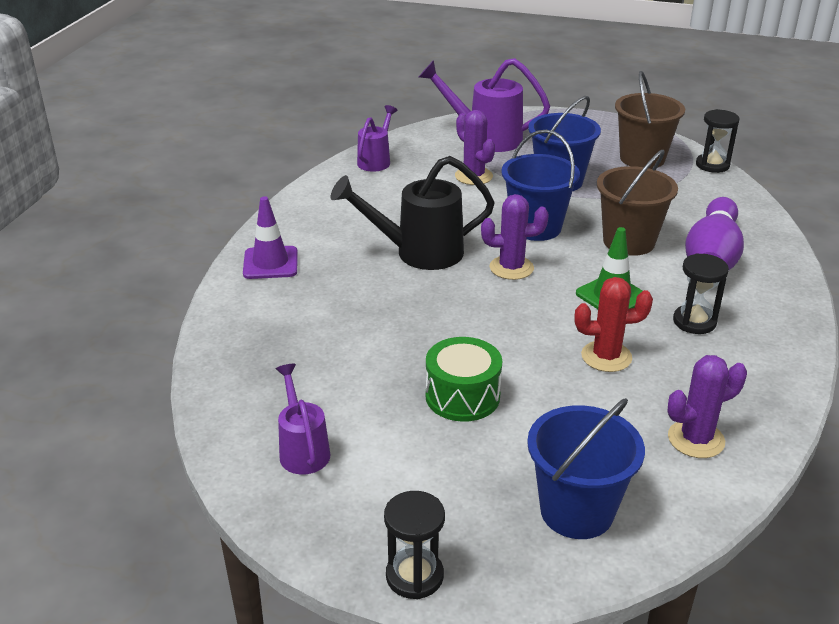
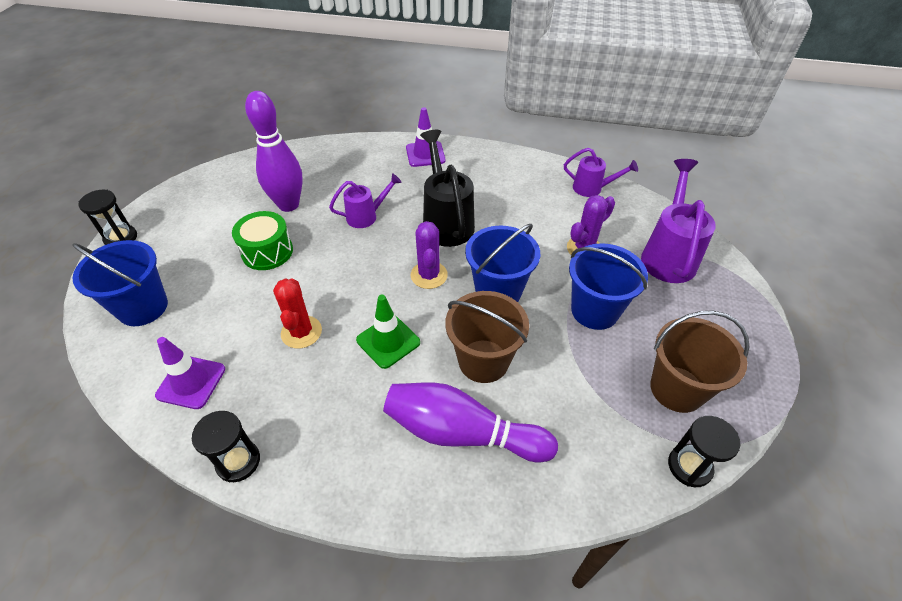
camera: 85 degrees right, 15 degrees up
purple watering can [276,364,330,475] -> purple watering can moved to [329,173,402,228]
purple cactus [667,355,747,458] -> purple traffic cone [155,337,225,409]
black hourglass [673,253,729,334] -> black hourglass moved to [192,411,260,482]
none -> purple bowling pin [245,91,303,212]

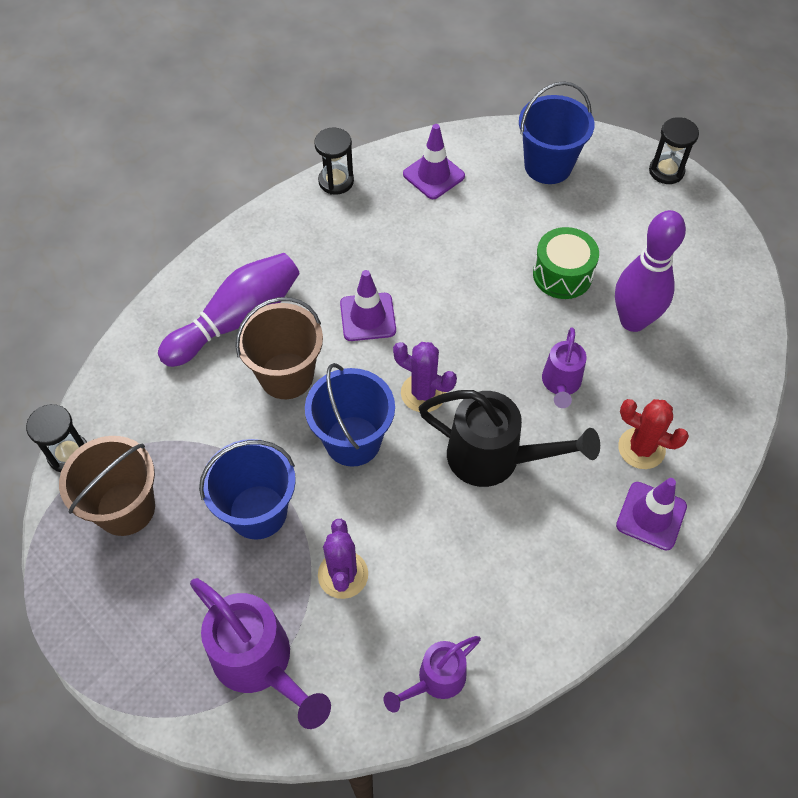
camera: 125 degrees right, 10 degrees up
red cactus [273,278,322,348] -> red cactus moved to [618,399,689,469]
green traffic cone [356,295,420,369] -> purple traffic cone [340,270,396,341]

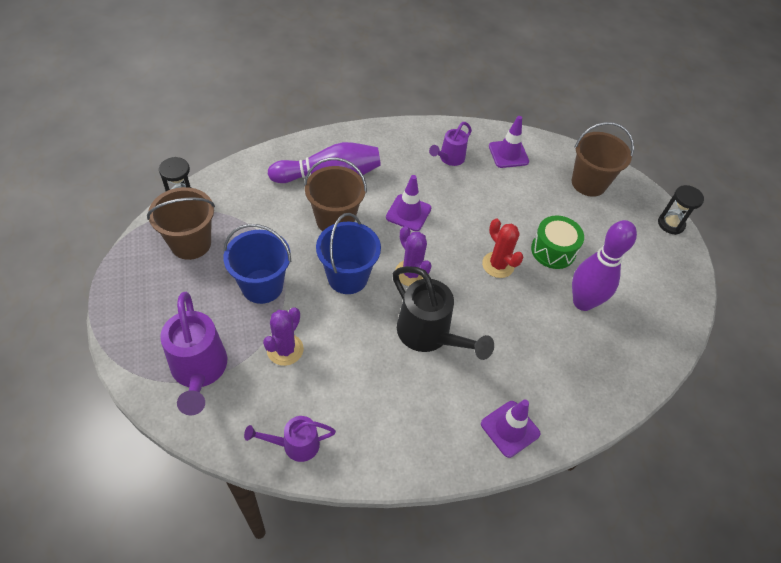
camera: 25 degrees right, 5 degrees down
black hourglass [314,128,354,195] -> none
blue bucket [519,81,595,184] -> brown bucket [572,122,634,197]
purple watering can [542,327,587,408] -> purple watering can moved to [429,122,472,166]
red cactus [618,399,689,469] -> red cactus moved to [482,219,523,278]

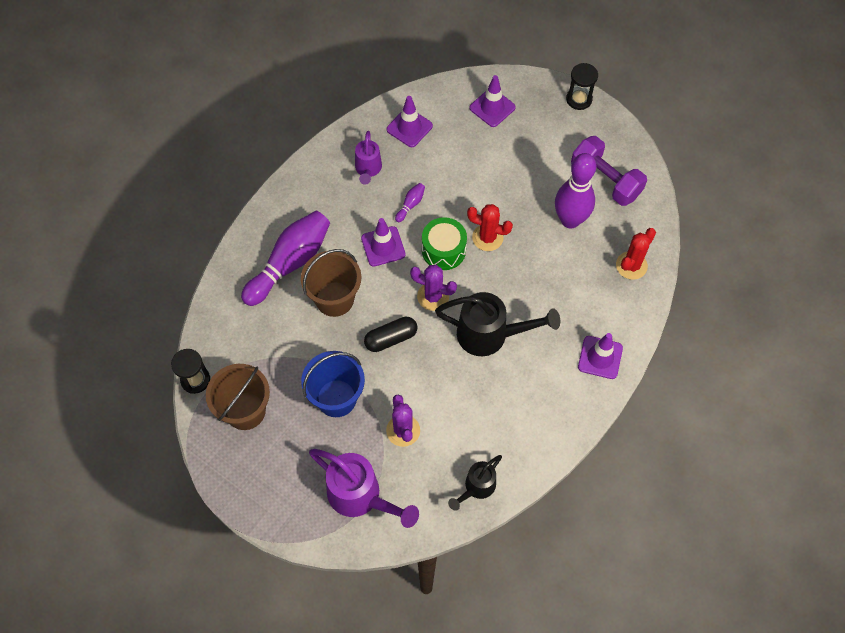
camera: 35 degrees left, 10 degrees up
purple watering can [244,416,336,462] -> black watering can [448,455,502,511]
blue bucket [316,213,381,294] -> black capsule [364,317,417,352]
green drum [531,215,584,269] -> green drum moved to [422,217,467,270]
brown bucket [572,122,634,197] -> purple traffic cone [470,75,516,127]
none -> purple bowling pin [395,183,425,222]
none -> purple dumbbell [571,136,647,206]
none -> red cactus [616,228,656,280]

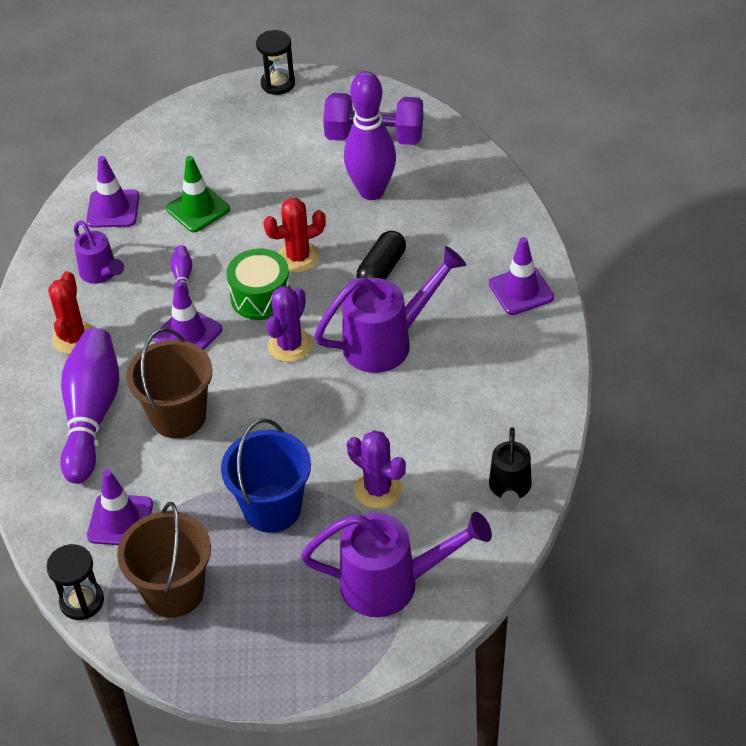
camera: 35 degrees left, 15 degrees down
black capsule [364,317,417,352] -> black capsule moved to [357,231,406,279]
purple cactus [410,265,457,311] -> purple cactus turned 45 degrees counterclockwise [266,286,312,362]
black watering can [435,292,560,356] -> purple watering can [314,246,466,373]
purple traffic cone [470,75,516,127] -> purple traffic cone moved to [87,470,153,545]
red cactus [616,228,656,280] -> red cactus moved to [48,271,94,354]
none -> green traffic cone [166,156,230,232]

